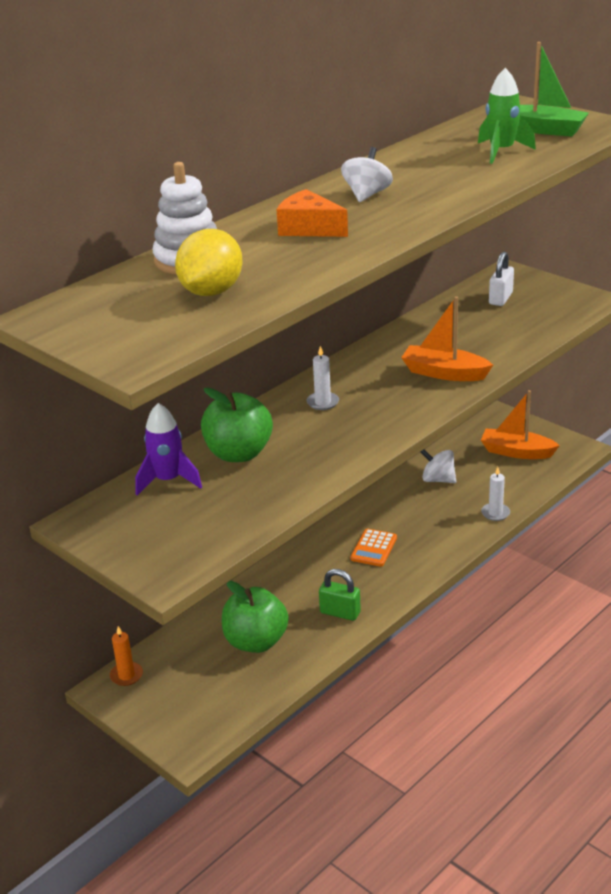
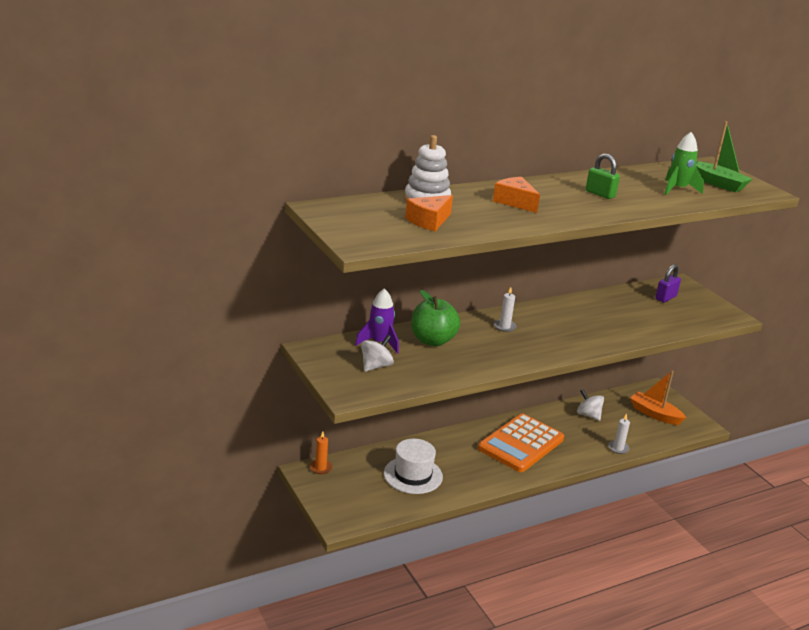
camera: 15 degrees right, 5 degrees down
yellow lemon [175,229,243,296] -> orange cheese [405,195,453,231]
green apple [222,581,288,653] -> white hat [384,439,443,494]
green padlock [319,569,361,621] -> green padlock moved to [586,154,620,199]
white spinning top [341,147,393,202] -> white spinning top moved to [361,335,394,372]
orange calculator [350,529,397,567] -> orange calculator [478,414,564,472], size x2.20
orange boat [401,296,493,381] -> none
white padlock [489,252,514,306] -> purple padlock [655,265,681,302]

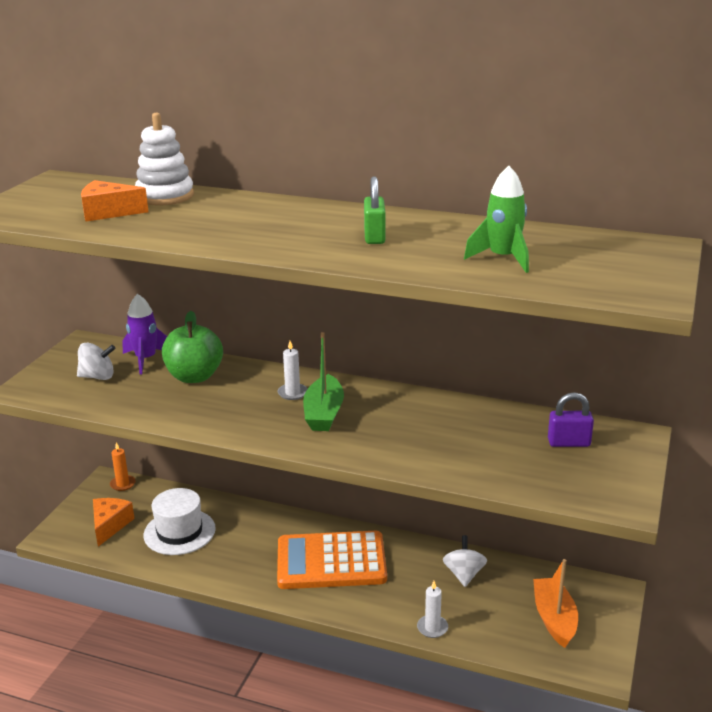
camera: 50 degrees right, 0 degrees up
orange cheese [493,177,540,213] -> orange cheese moved to [93,498,135,547]
green boat [696,121,752,192] -> green boat moved to [303,332,344,431]

